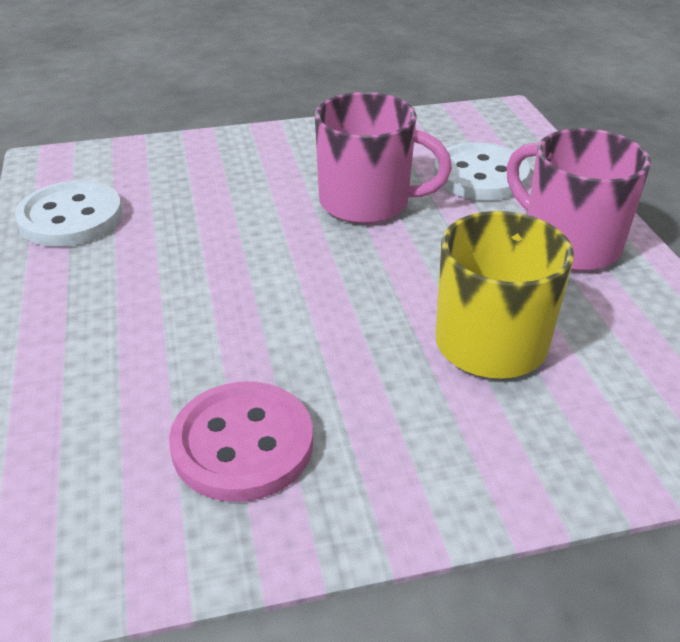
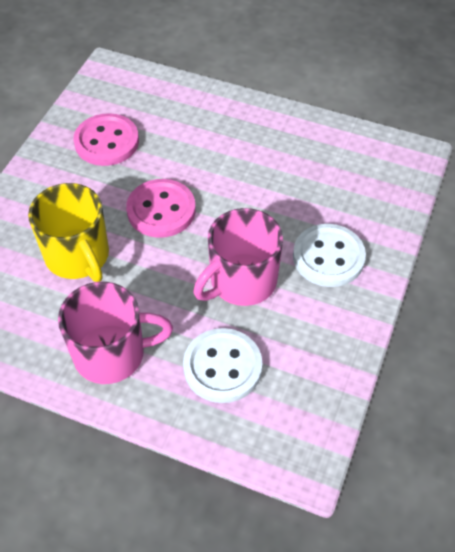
camera: 125 degrees right, 15 degrees up
white button [15,180,122,247] -> white button moved to [293,224,366,287]
none -> pink button [126,179,196,238]

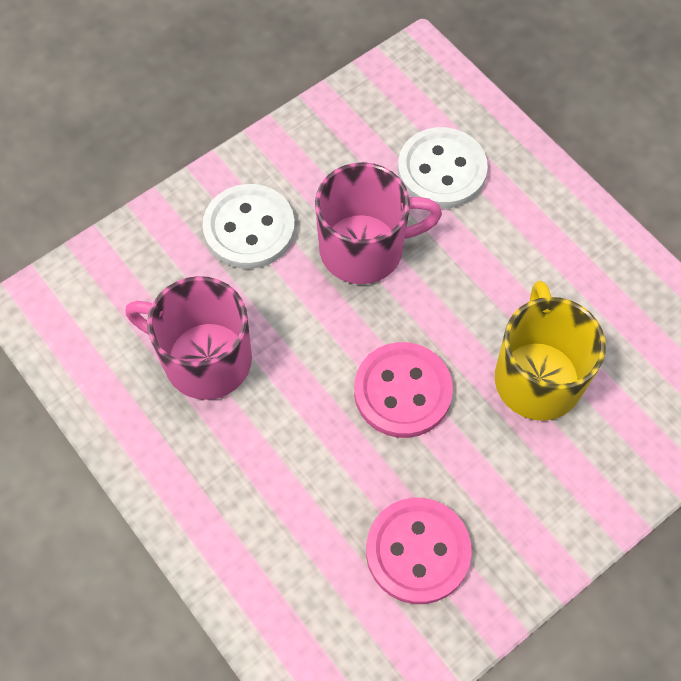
camera: 150 degrees left, 10 degrees up
pink mug [58,282,173,384] -> pink mug moved to [125,276,252,400]

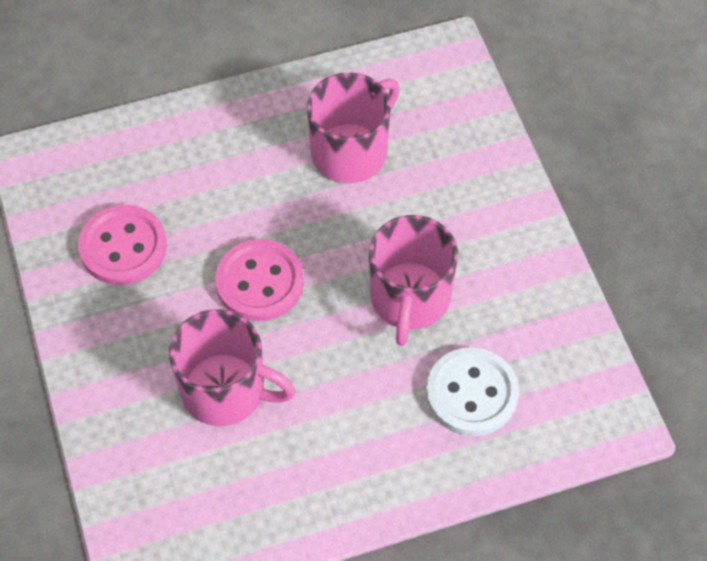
camera: 110 degrees right, 5 degrees down
white button [202,184,295,269] -> none
yellow mug [495,281,606,421] -> pink mug [169,309,296,426]

